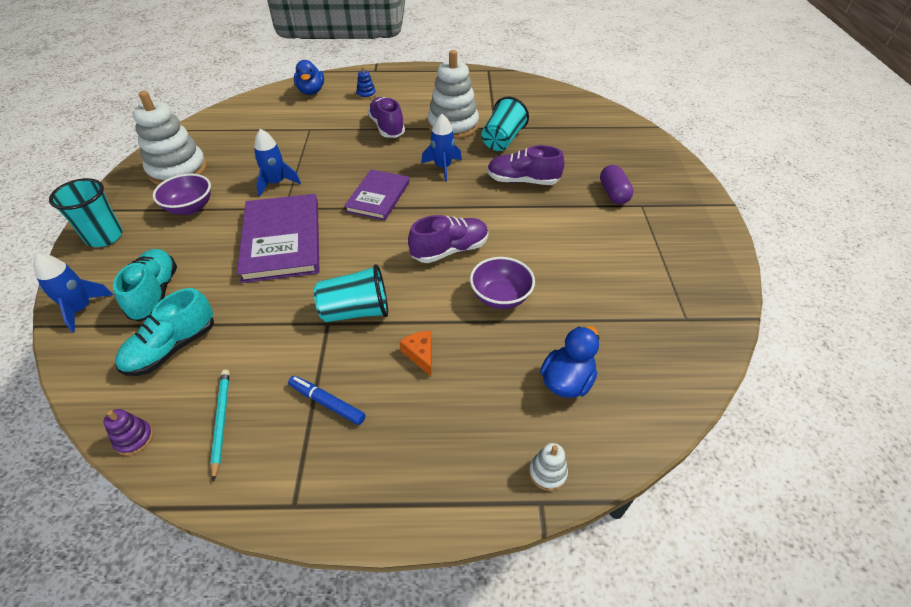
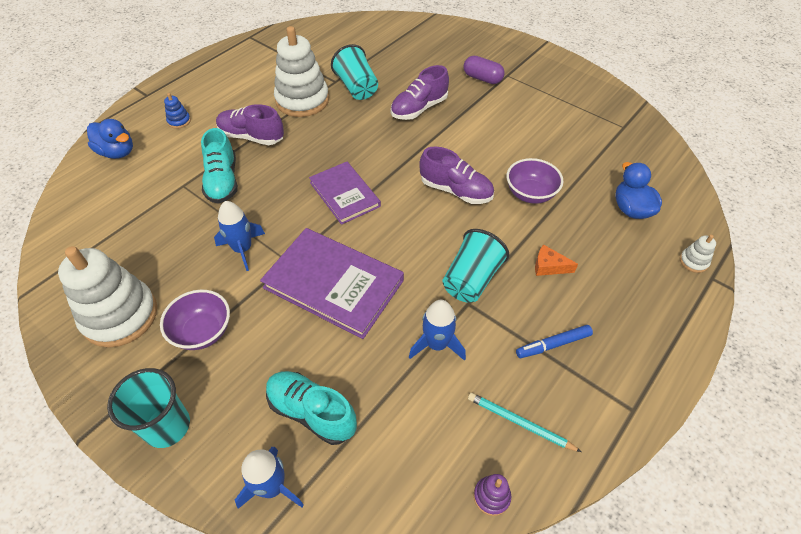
camera: 50 degrees left, 5 degrees up
turquoise shoe [115,288,214,376] -> turquoise shoe moved to [201,128,238,204]
purple shoe [408,215,488,263] -> purple shoe turned 105 degrees clockwise [419,146,494,204]
blue rocket [421,114,462,182] -> blue rocket moved to [409,300,466,361]

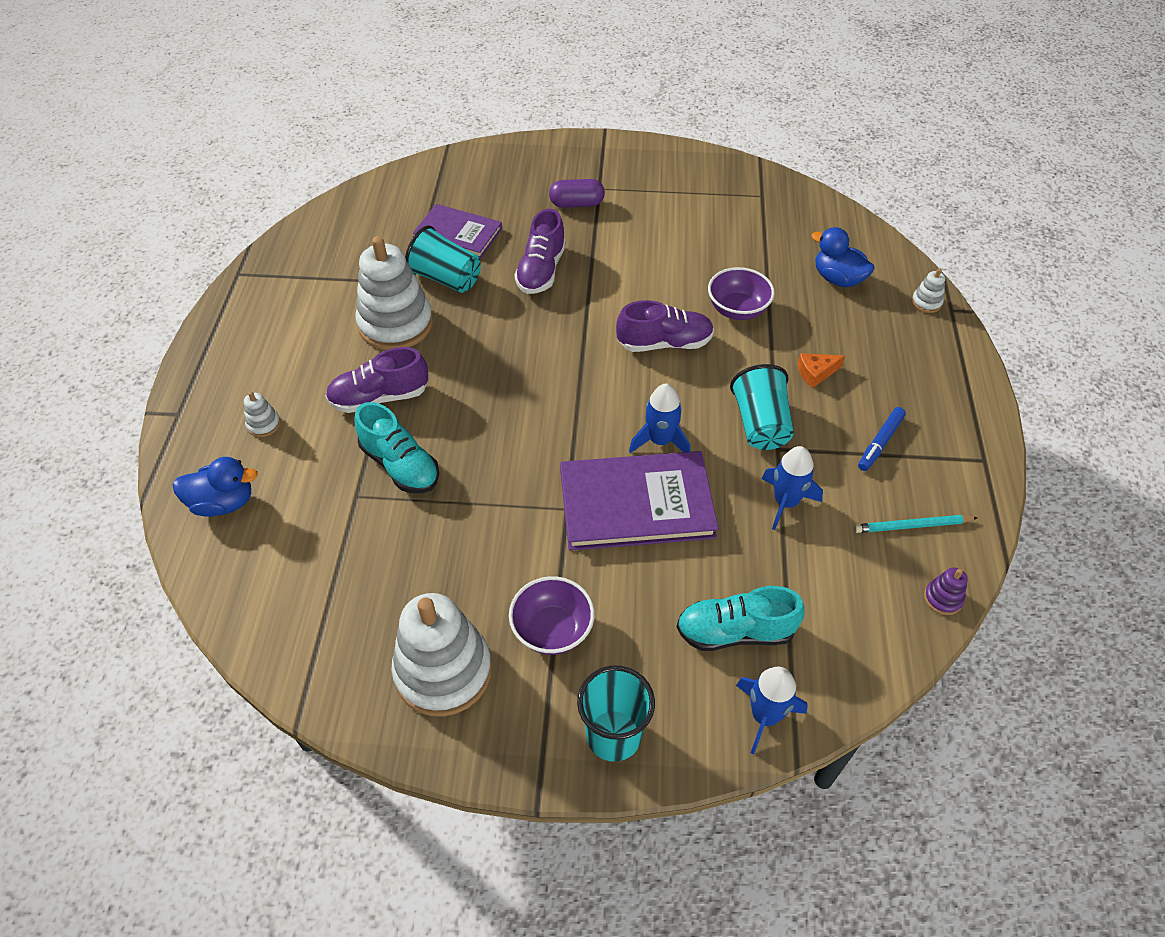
camera: 35 degrees left, 0 degrees up
blue stacking toy [164,93,191,129] -> white stacking toy [244,391,280,437]
blue rocket [214,201,265,271] -> blue rocket moved to [629,384,690,453]
purple book [309,162,381,225] -> purple book moved to [413,204,502,259]

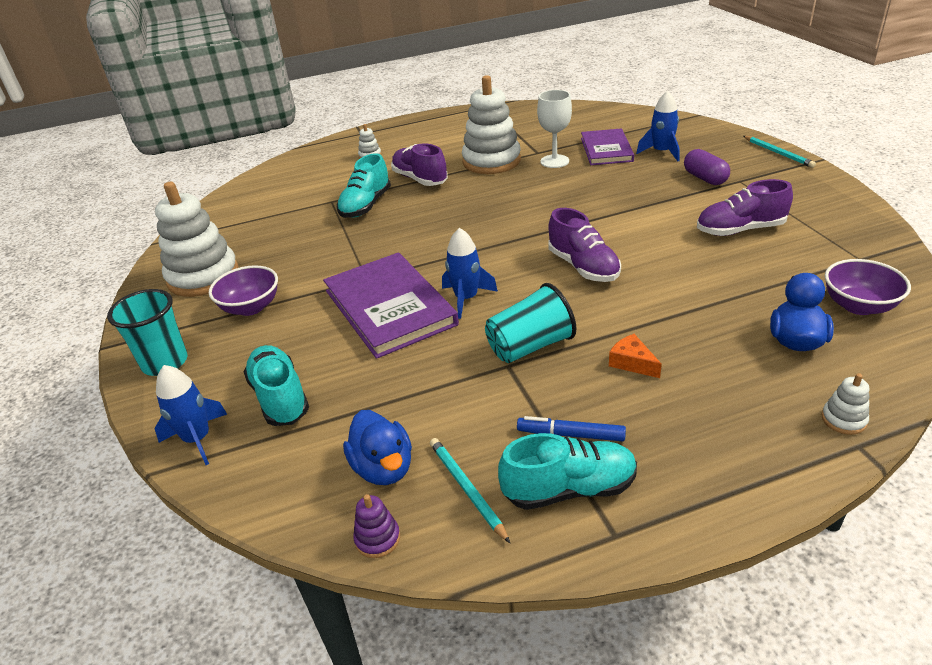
camera: 70 degrees right, 15 degrees down
blue duck [173,457,258,517] -> blue duck moved to [343,410,412,485]
turquoise cup [405,226,481,293] -> white goblet [537,90,572,168]
purple shoe [514,209,566,294] -> purple shoe moved to [697,179,793,236]
purple bowl [708,267,775,320] -> purple bowl moved to [825,259,911,315]
blue rocket [762,446,823,530] -> blue rocket moved to [636,91,680,161]
none -> turquoise shoe [498,433,637,510]
none -> turquoise pencil [743,136,816,168]

